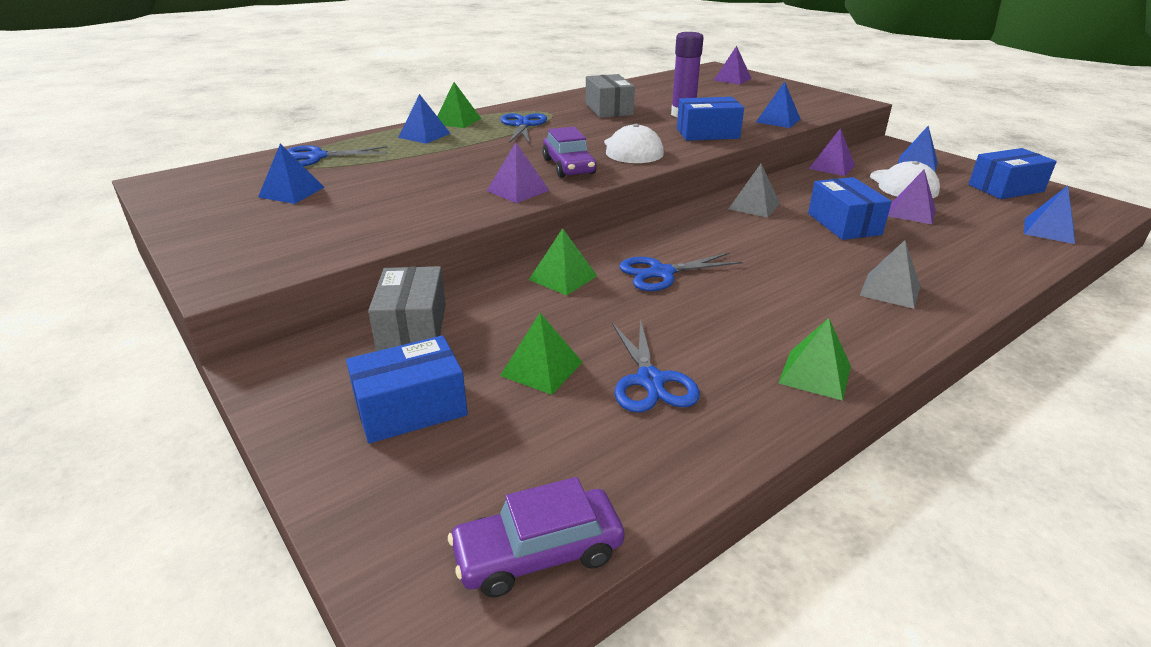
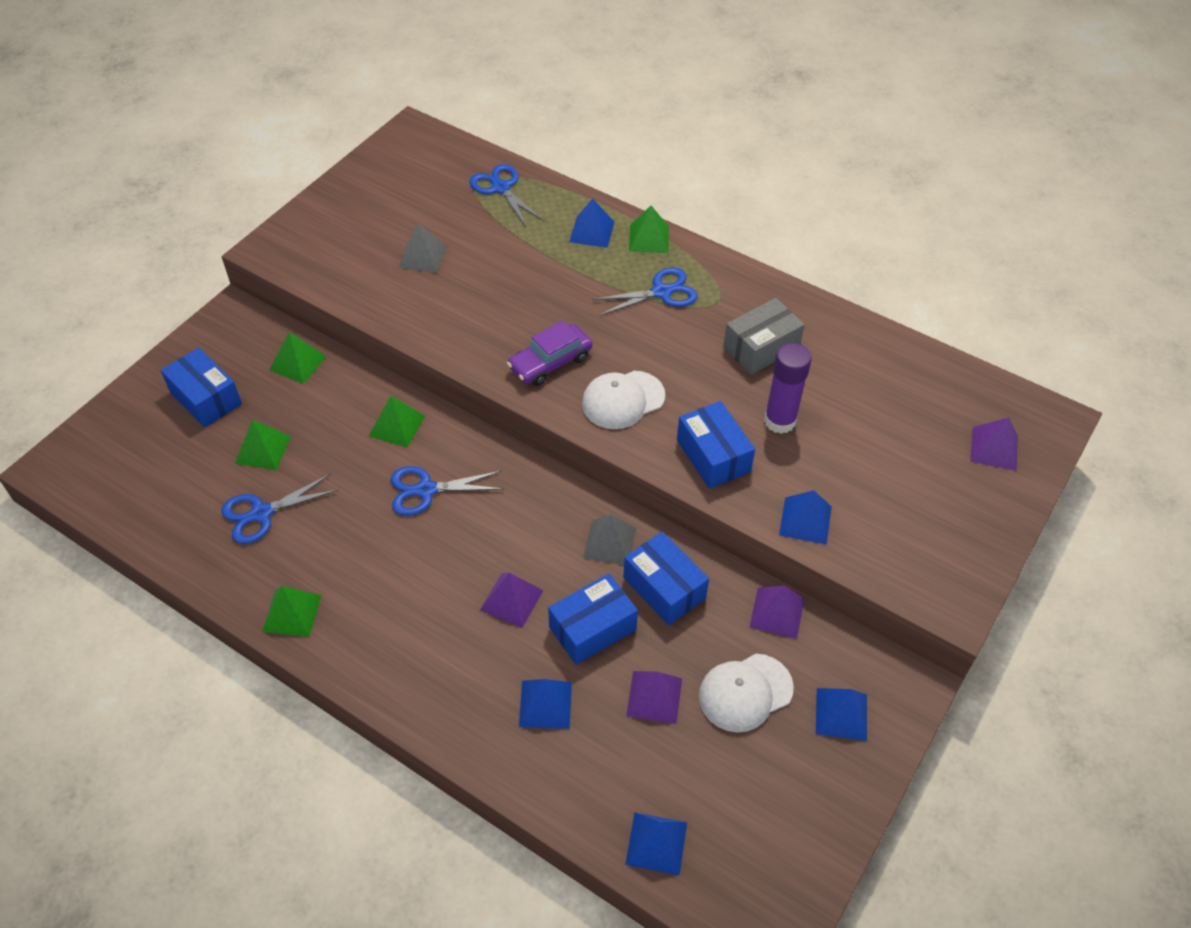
camera: 70 degrees right, 20 degrees up
blue pyramid [258,144,325,204] -> blue pyramid moved to [519,679,572,729]
grey box [368,266,446,351] -> green pyramid [269,332,327,384]
purple car [448,477,625,598] -> none
purple pyramid [487,143,550,203] -> purple pyramid moved to [480,573,544,628]
blue scissors [619,253,742,291] -> blue scissors turned 60 degrees counterclockwise [391,466,504,516]
grey pyramid [859,240,921,309] -> grey pyramid moved to [398,224,447,273]
blue box [969,148,1057,199] -> blue box moved to [623,531,709,625]

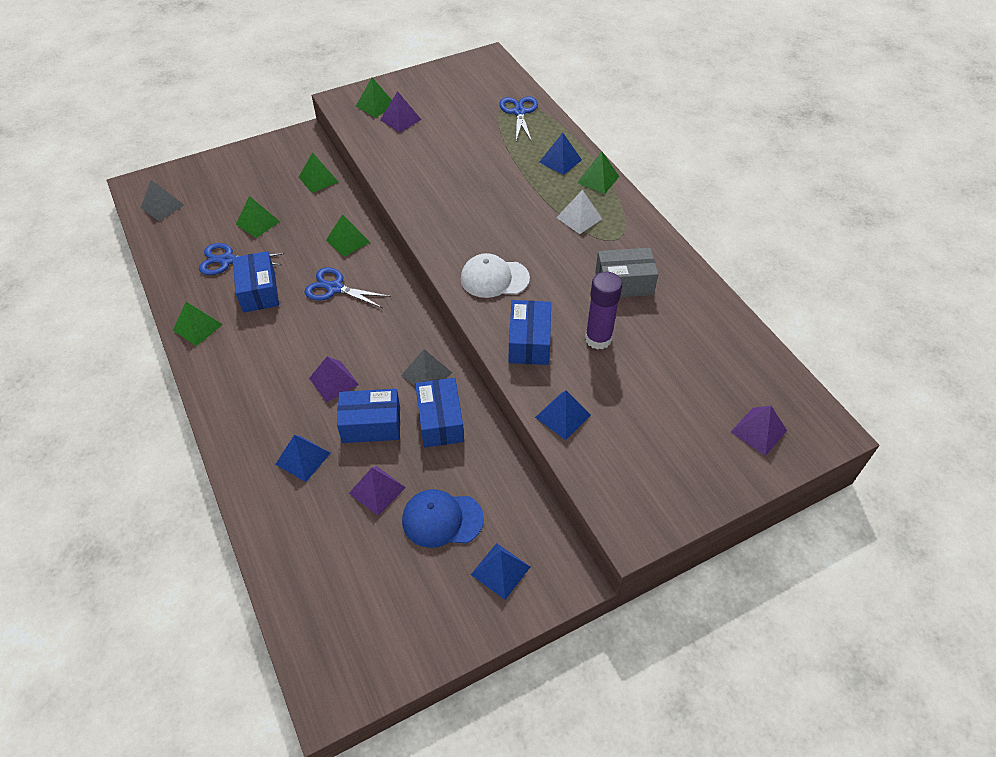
camera: 30 degrees right, 0 degrees up
blue box [161,348,242,428] -> blue box moved to [232,251,279,313]
grey pyramid [398,224,447,273] -> grey pyramid moved to [141,180,184,221]
purple car [507,320,592,386] -> none
blue scissors [592,268,698,315] -> white pyramid [556,190,602,234]
blue pyramid [625,812,687,875] -> none
white cap [699,654,794,732] -> blue cap [402,489,484,548]
purple pyramid [749,586,805,639] -> purple pyramid moved to [380,91,421,133]
none -> green pyramid [356,78,392,118]

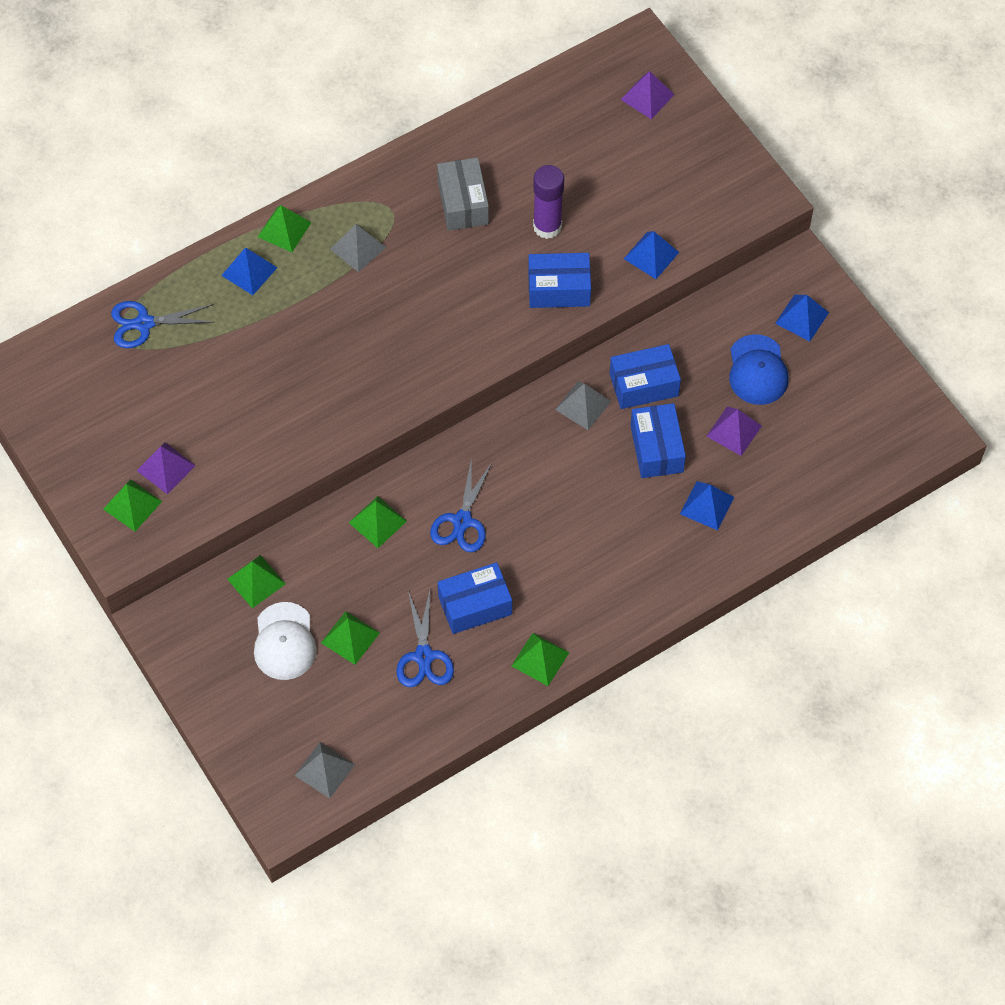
camera: 95 degrees left, 10 degrees up
purple pyramid [309,356,359,402] -> none
white cap [461,253,530,298] -> white cap moved to [254,602,317,680]
white pyramid [556,190,602,234] -> grey pyramid [330,224,386,272]

